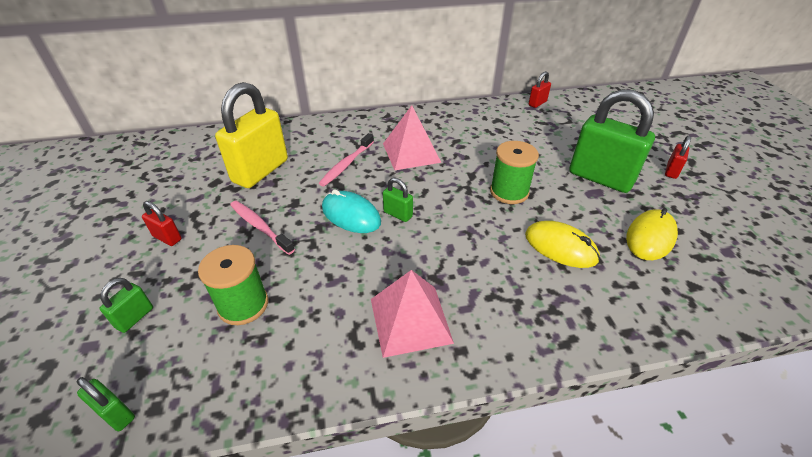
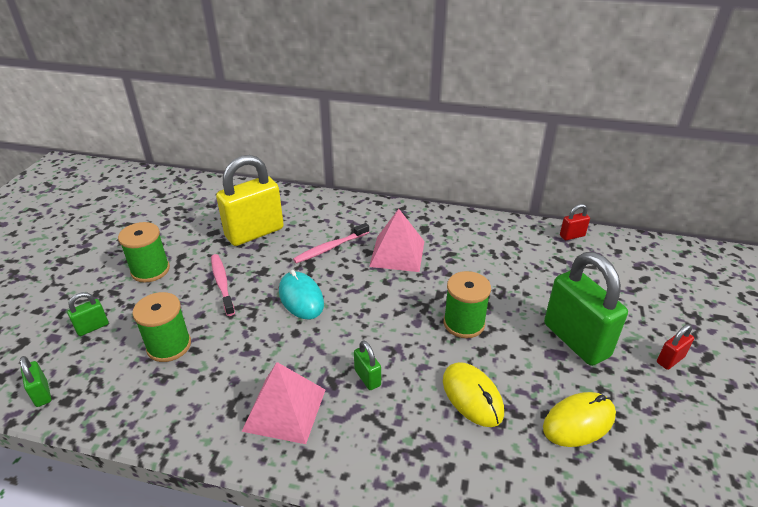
camera: 25 degrees right, 5 degrees down
red padlock [142,201,182,246] -> green spool [118,222,170,283]
green padlock [383,178,413,222] -> green padlock moved to [354,340,381,390]

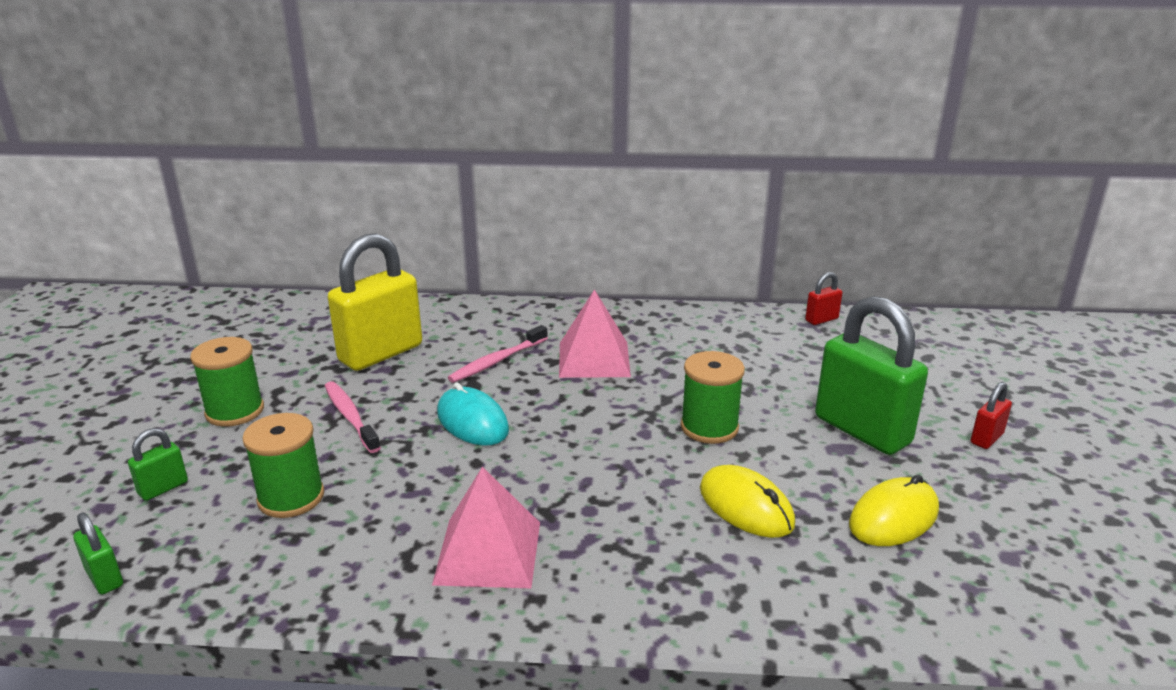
camera: 10 degrees left, 10 degrees down
green padlock [354,340,381,390] -> none

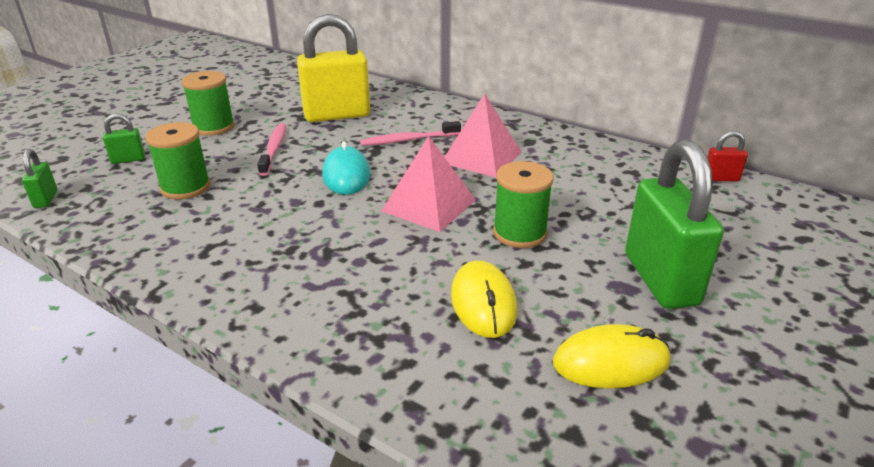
camera: 30 degrees right, 5 degrees up
pink pyramid [432,467,540,588] -> pink pyramid moved to [382,136,476,232]
red padlock [971,382,1012,449] -> none

